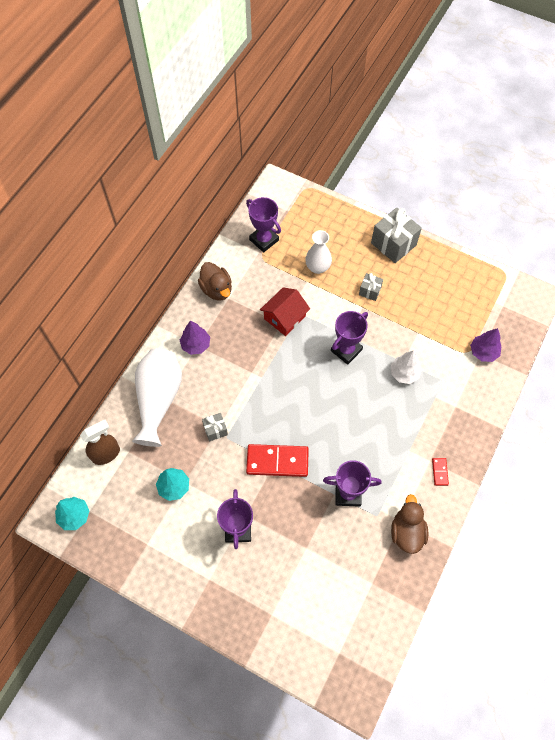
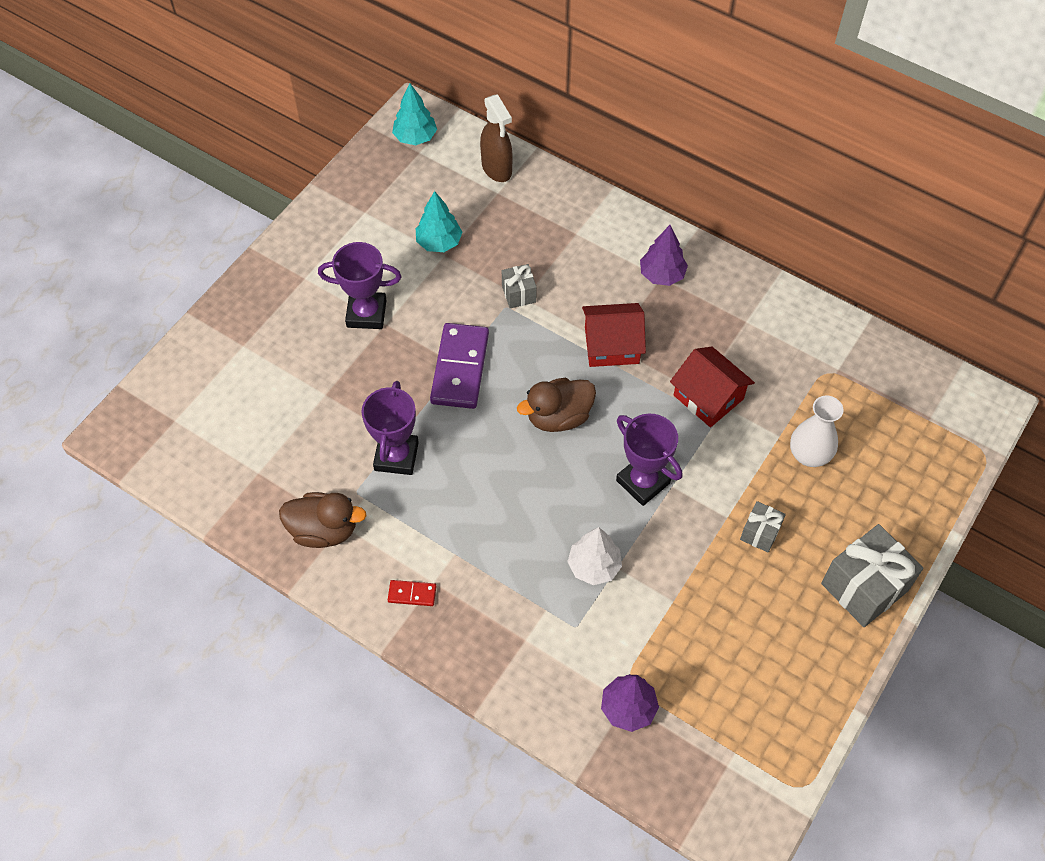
camera: 95 degrees right, 5 degrees down
white vase [132,349,182,447] -> none
brown duck [198,262,232,301] -> brown duck moved to [517,378,596,432]
purple trophy [246,197,281,252] -> none
red domino [246,444,309,477] -> purple domino [430,323,489,409]
none -> red house [582,303,646,367]

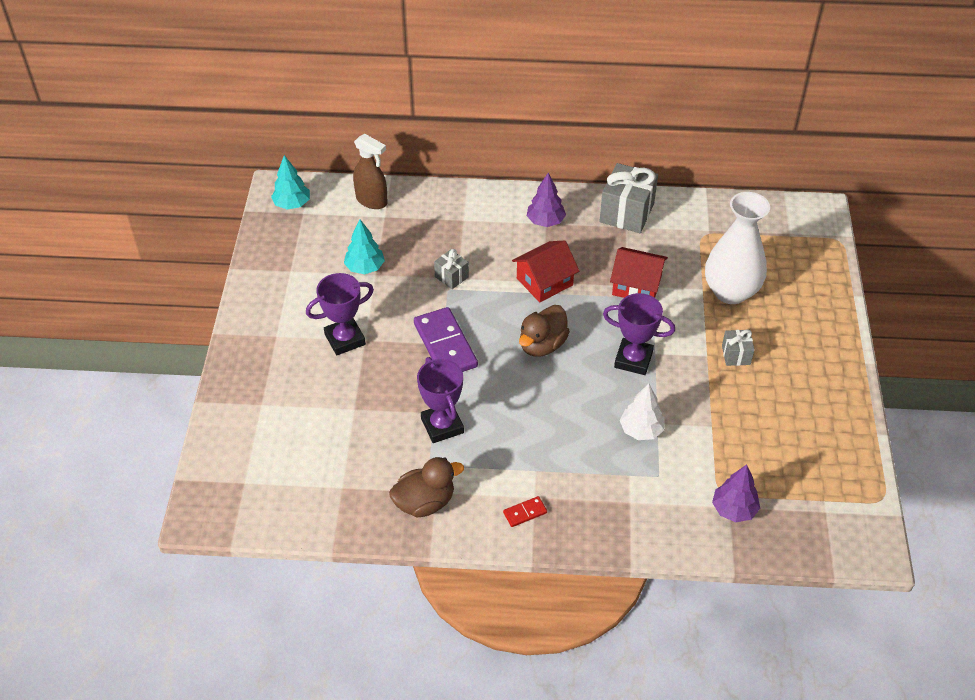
camera: 30 degrees left, 10 degrees down
white vase [790,395,844,467] -> white vase [705,192,770,304], size x1.62
grey gift [821,524,923,627] -> grey gift moved to [599,163,658,233]

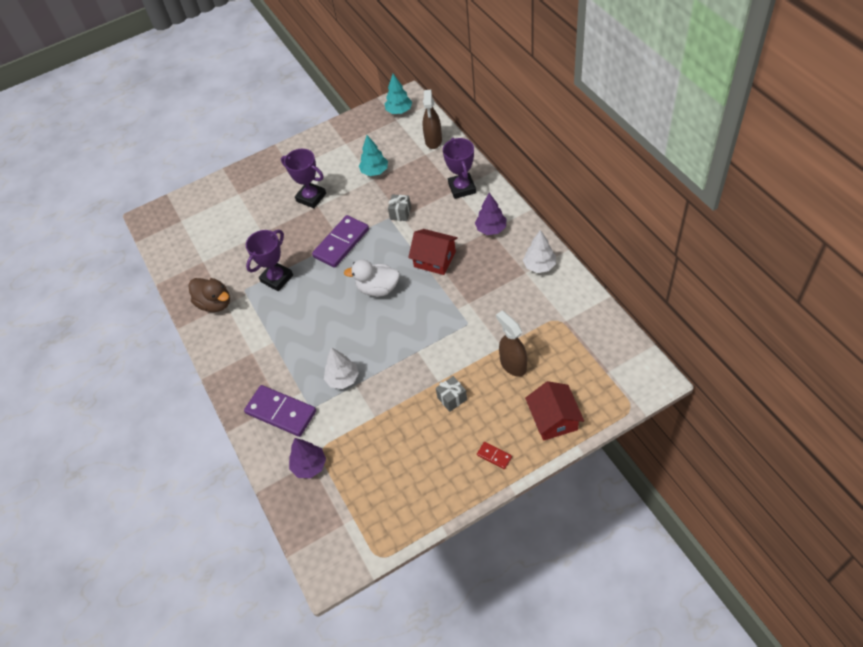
camera: 65 degrees right, 5 degrees up
red domino [503,496,547,527] -> red domino moved to [477,442,512,469]
brown duck [519,305,570,356] -> white duck [344,259,400,297]
grey gift [599,163,658,233] -> white tree [523,230,556,273]
purple trophy [603,293,675,375] -> purple trophy moved to [443,138,476,199]
red house [610,247,668,298] -> red house moved to [525,381,584,441]
white vase [705,192,770,304] -> brown spray bottle [496,311,527,377]
none -> purple domino [244,385,316,437]

